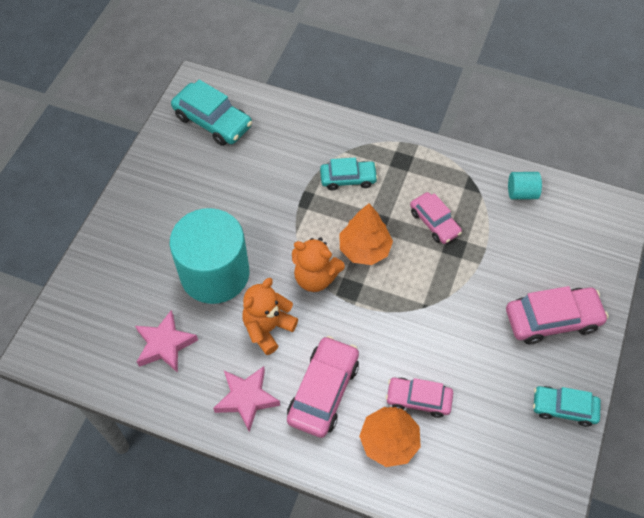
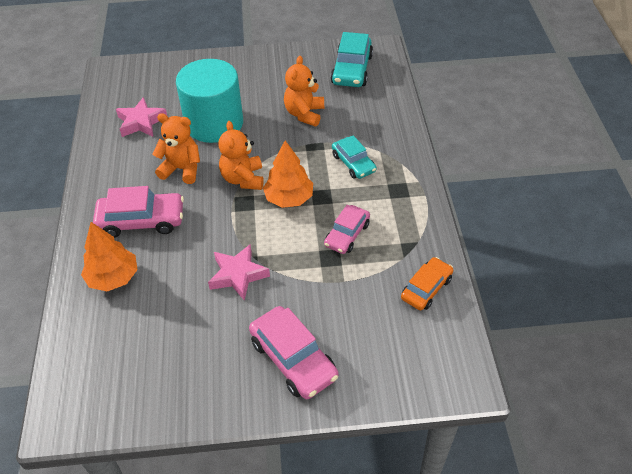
camera: 65 degrees right, 10 degrees down
pink star [213,366,280,432] -> pink star moved to [208,244,270,301]
pink car [386,378,453,418] -> none
turquoise cylinder [508,172,542,200] -> orange car [401,257,453,310]
turquoise car [533,386,601,427] -> none
none -> orange teddy bear [284,56,324,126]

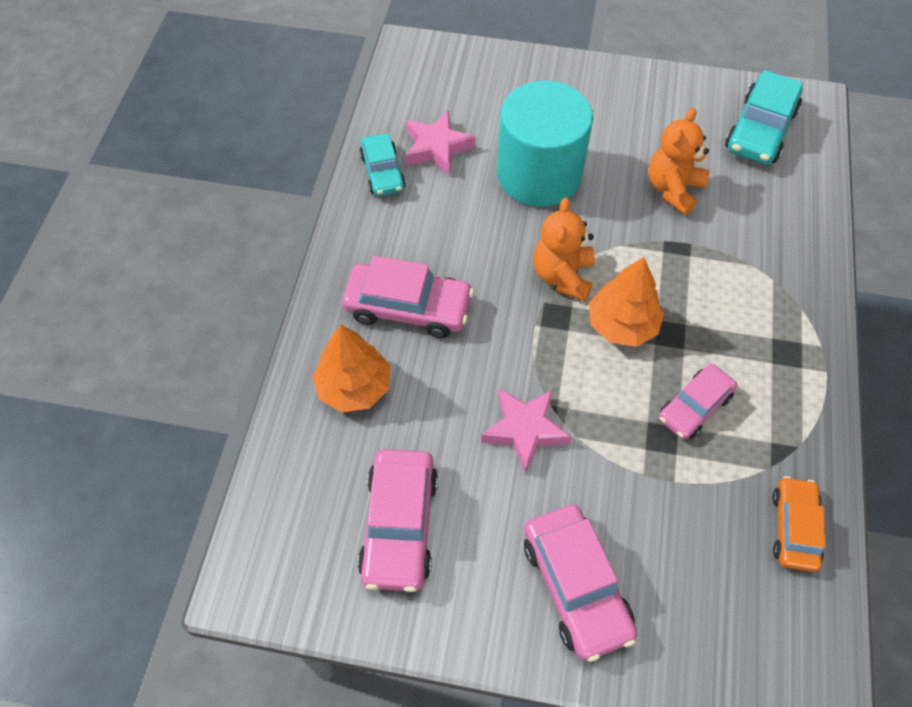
camera: 15 degrees right, 10 degrees up
orange teddy bear [152,113,200,184] -> none
turquoise car [332,135,376,179] -> turquoise car moved to [359,133,406,196]
orange car [401,257,453,310] -> orange car turned 45 degrees counterclockwise [772,476,825,572]
none -> pink car [358,449,438,592]

